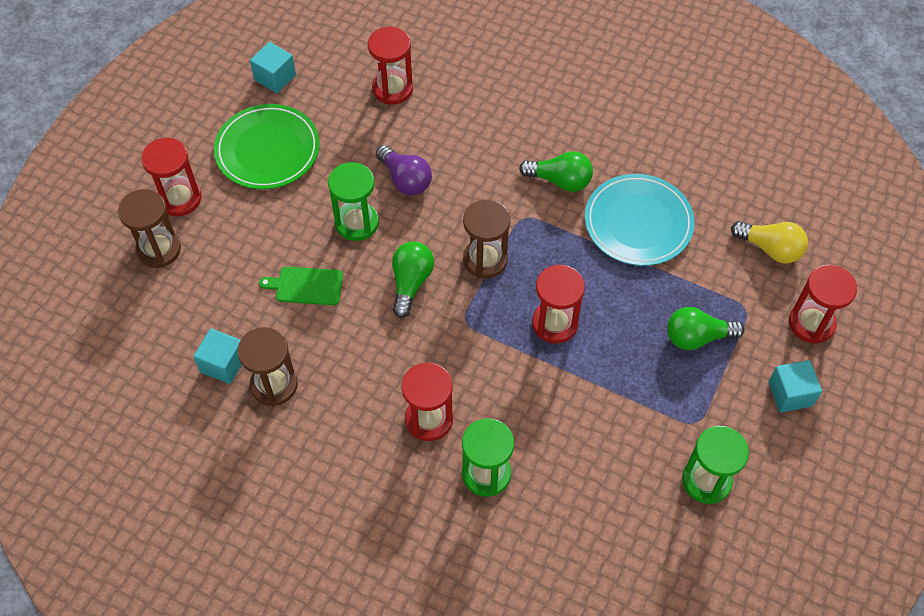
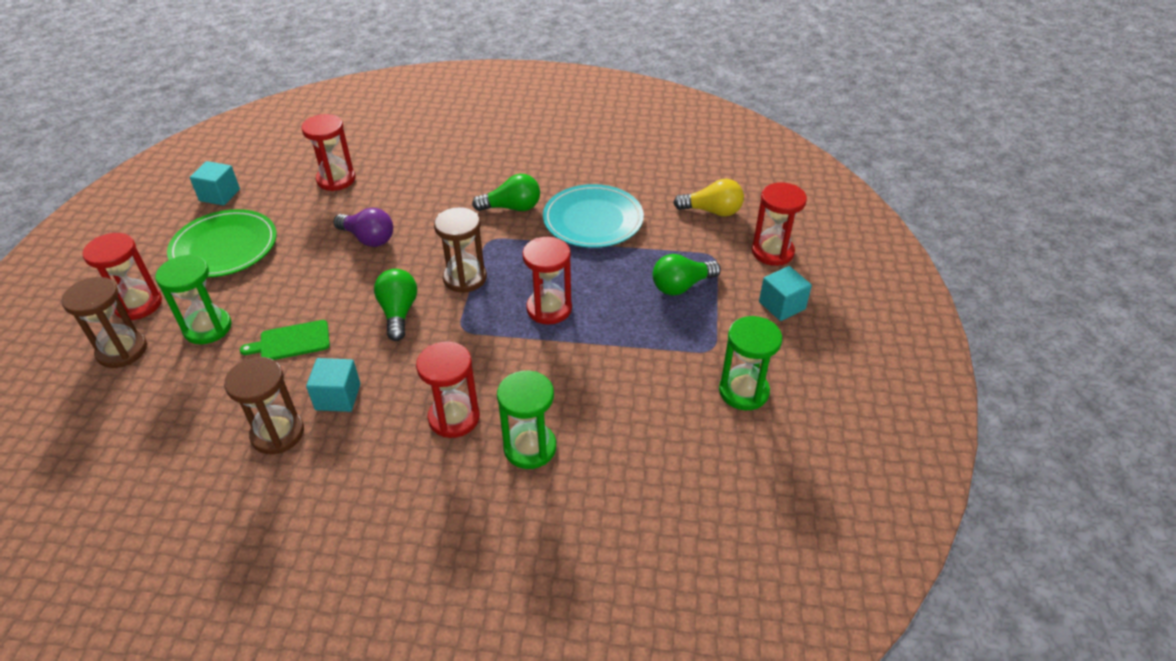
camera: 20 degrees left, 15 degrees down
turquoise cube [193,328,242,384] -> turquoise cube moved to [306,358,361,412]
green hourglass [328,162,379,241] -> green hourglass moved to [155,255,232,344]

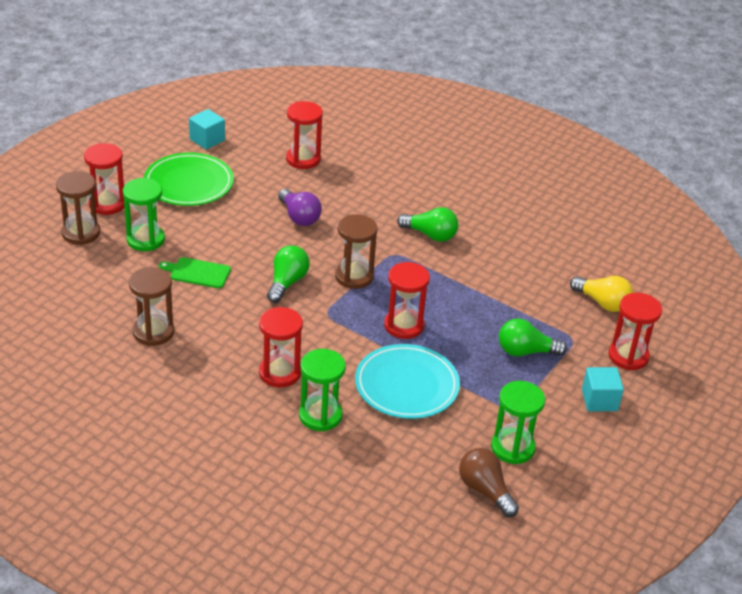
camera: 25 degrees right, 5 degrees down
turquoise cube [306,358,361,412] -> none
turquoise plate [543,184,644,248] -> turquoise plate moved to [355,344,460,419]
none -> brown light bulb [459,448,519,517]

